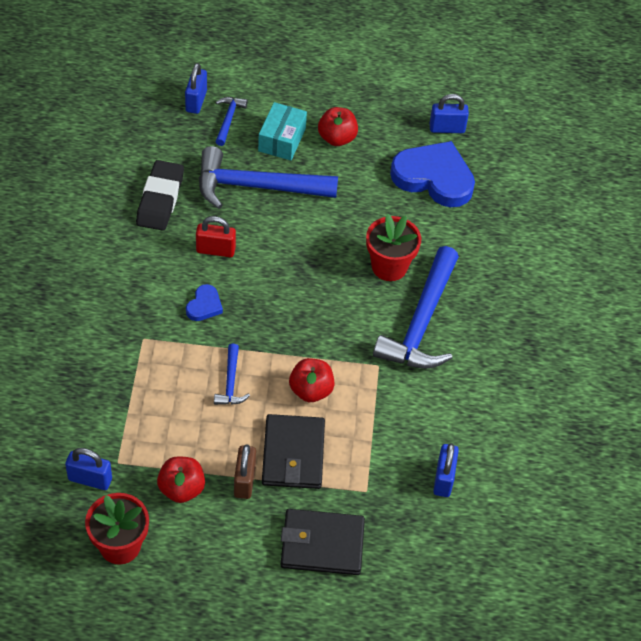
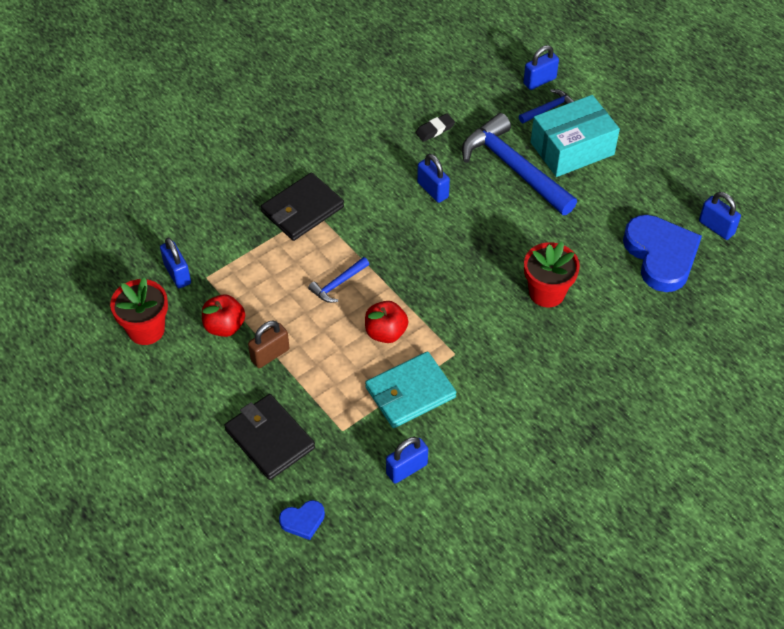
camera: 50 degrees right, 0 degrees up
black eraser [136,160,184,231] -> black eraser [415,113,455,142], size x0.54
blue heart [186,284,223,321] -> blue heart moved to [279,500,325,540]
red padlock [196,216,236,257] -> blue padlock [417,154,450,203]
turquoise box [258,102,307,160] -> turquoise box [531,95,620,177], size x1.51
black wallet [262,414,325,489] -> black wallet moved to [261,172,344,241]
red apple [318,107,358,146] -> none
blue hammer [373,246,459,369] -> none
none -> turquoise wallet [365,352,456,428]

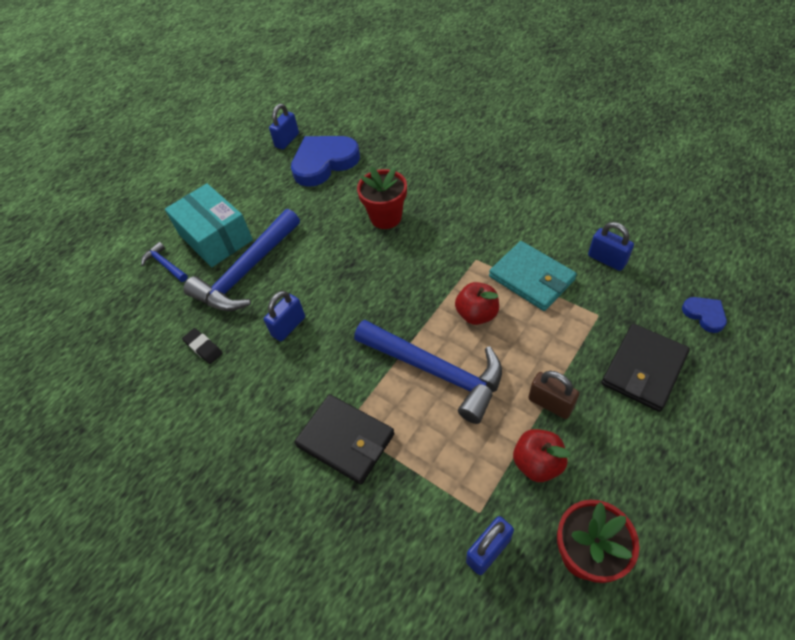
camera: 100 degrees left, 0 degrees up
blue hammer [308,257,369,303] -> blue hammer [354,320,502,424], size x2.19
blue padlock [523,45,559,90] -> none

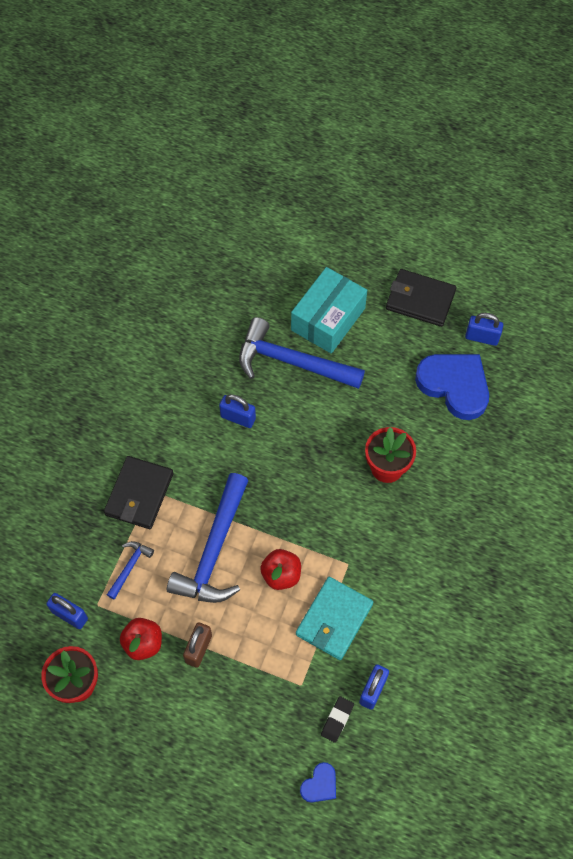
camera: 70 degrees right, 10 degrees up
blue hammer [141,242,188,282] -> blue hammer moved to [107,541,154,600]
black eraser [182,328,222,364] -> black eraser moved to [321,696,354,743]
black wallet [601,324,690,412] -> black wallet moved to [386,269,456,327]

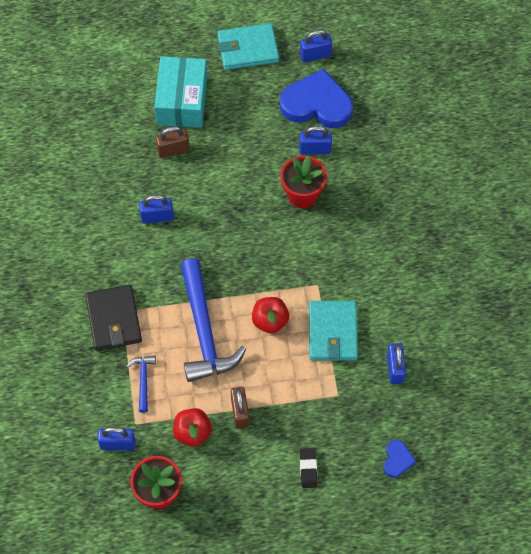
camera: 30 degrees left, 0 degrees up
blue hammer [239,317,365,389] -> brown padlock [156,126,190,158]
black eraser [321,696,354,743] -> black eraser moved to [300,448,318,488]
black wallet [386,269,456,327] -> turquoise wallet [218,23,279,70]
none -> blue padlock [299,126,332,155]

